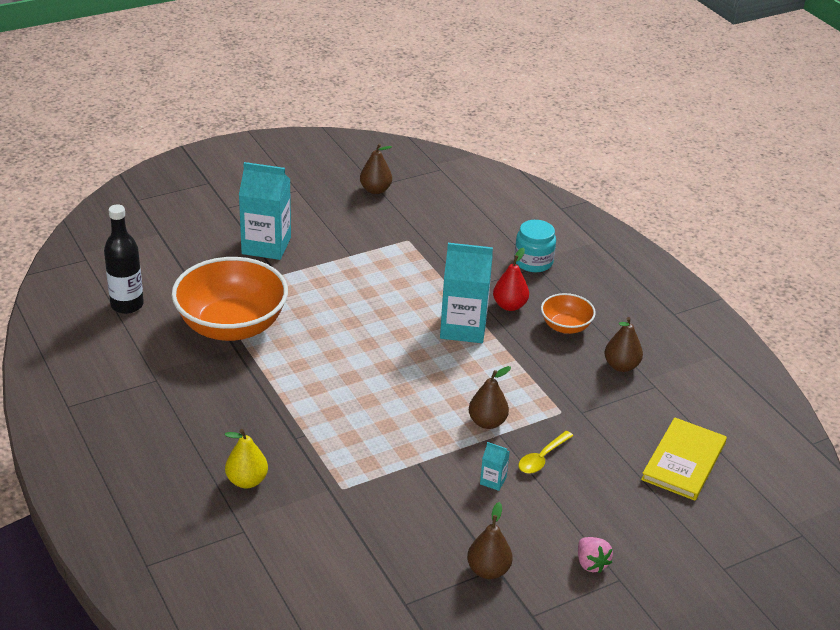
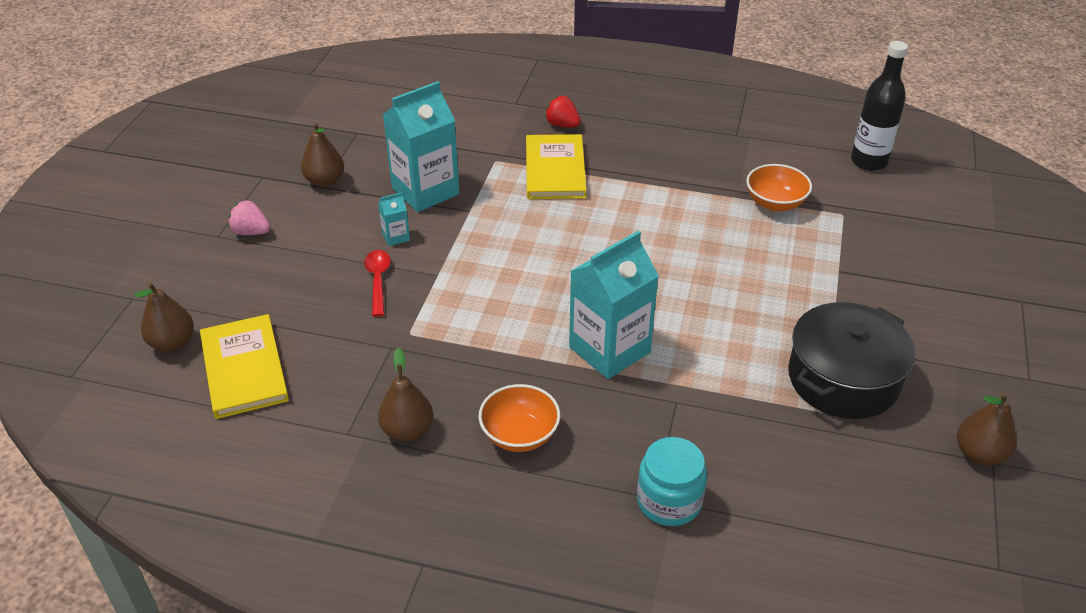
camera: 135 degrees right, 5 degrees up
orange bowl [172,257,288,341] -> orange bowl [746,164,812,211], size x0.49
yellow pear [225,429,268,488] -> red strawberry [545,96,581,127]
turquoise carton [239,162,291,260] -> turquoise carton moved to [383,81,460,212]
brown pear [469,366,511,429] -> brown pear moved to [134,282,194,352]
red pear [493,248,529,311] -> none
yellow spoon [519,431,573,474] -> red spoon [364,250,391,317]
none -> yellow book [526,134,587,199]
none -> black pot [788,302,915,419]

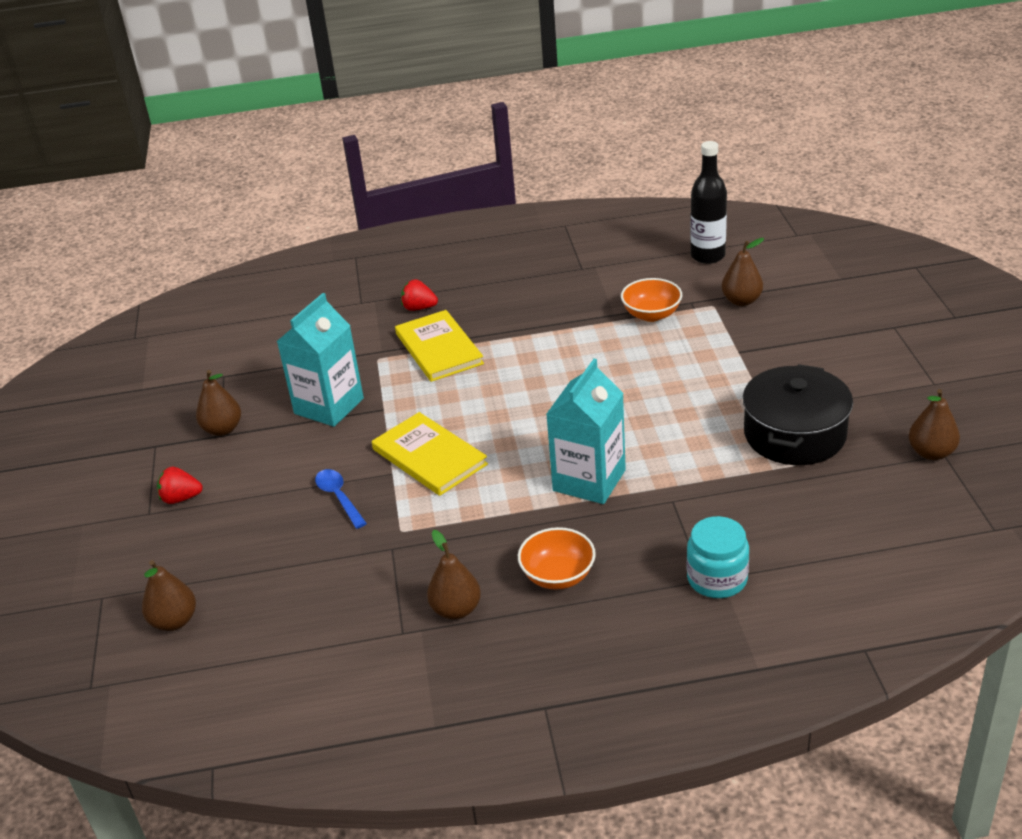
camera: 20 degrees left, 5 degrees down
yellow book [200,314,289,419] -> yellow book moved to [372,412,488,496]
pink strawberry [229,200,270,235] -> red strawberry [157,467,203,504]
red spoon [364,250,391,317] -> blue spoon [315,469,367,529]
turquoise carton [378,192,410,246] -> none
none -> brown pear [722,238,764,306]

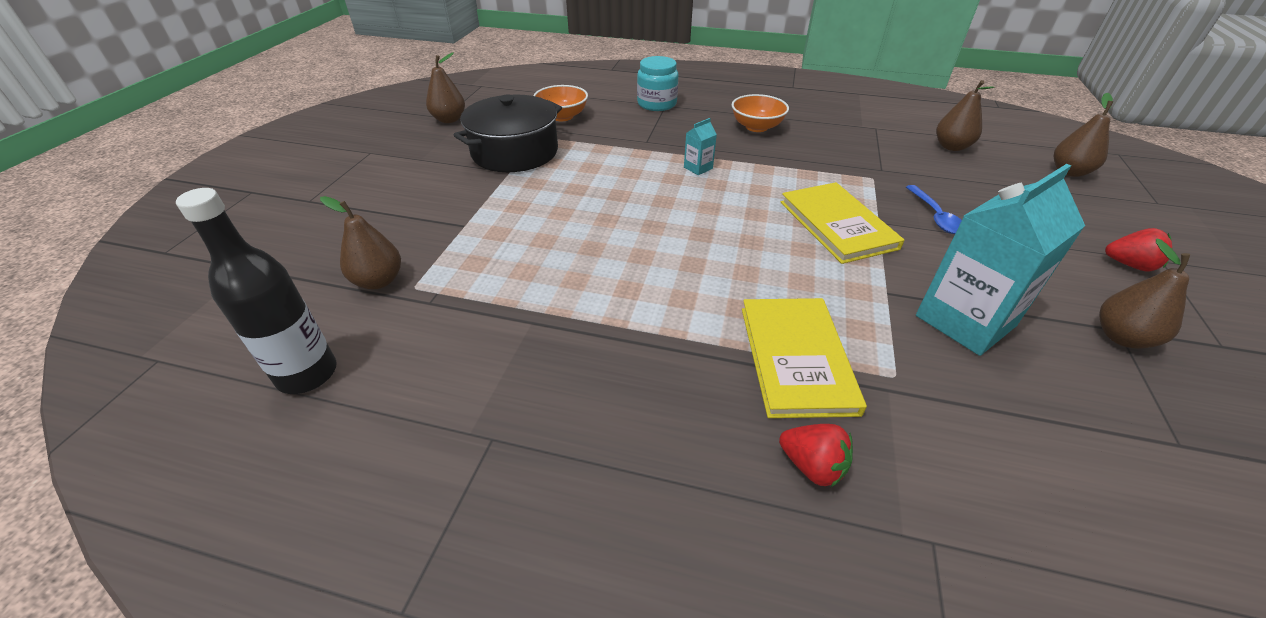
camera: 160 degrees left, 5 degrees up
brown pear [427,530,481,620] -> brown pear moved to [936,80,995,151]
turquoise carton [546,359,626,504] -> turquoise carton [684,118,717,175], size x0.43
orange bowl [621,278,682,322] -> orange bowl moved to [533,85,588,121]

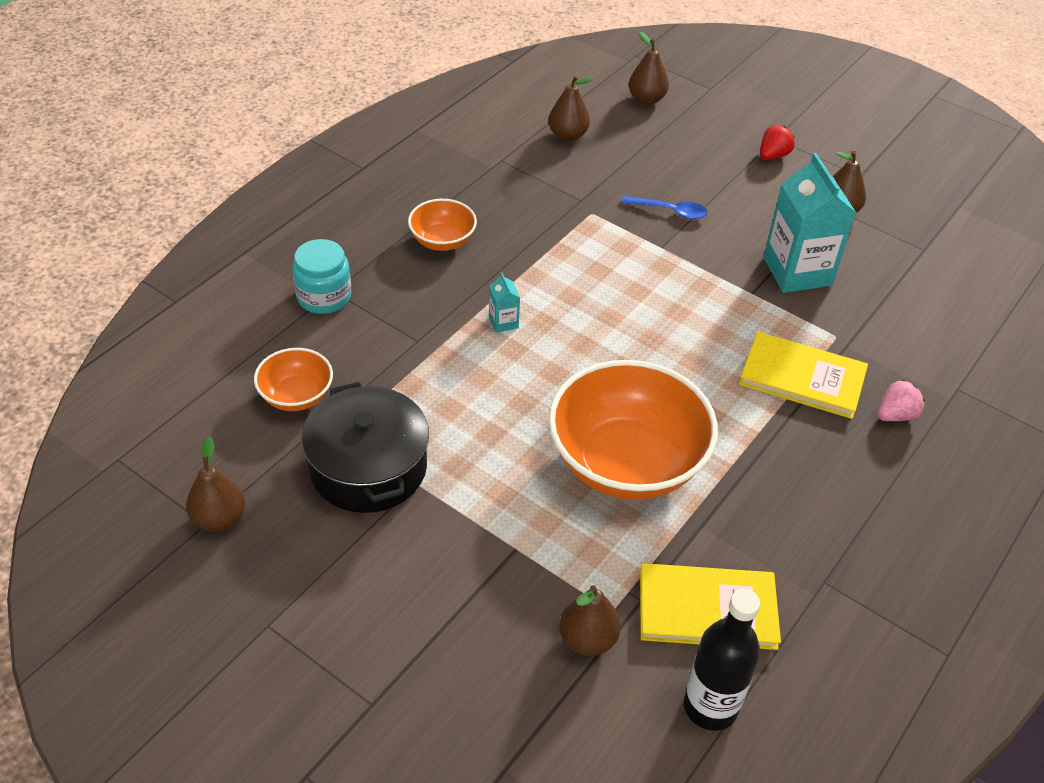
camera: 70 degrees left, 5 degrees up
red strawberry [779,424,853,487] -> pink strawberry [877,380,925,421]
yellow book [780,182,905,264] -> yellow book moved to [640,563,781,650]
none -> orange bowl [548,360,718,500]

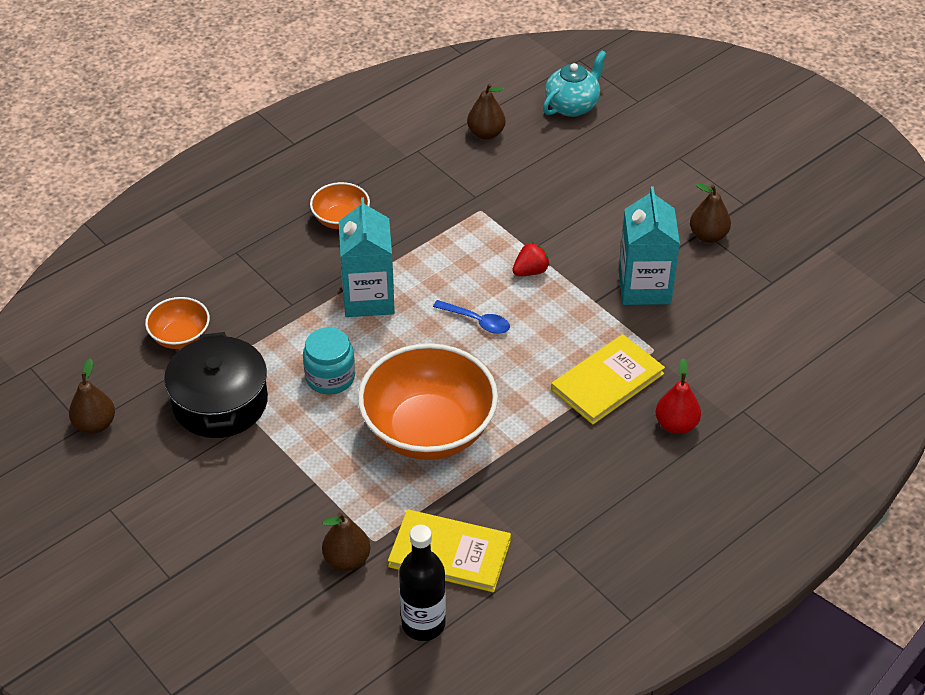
camera: 15 degrees right, 0 degrees up
turquoise jar [292,239,352,314] -> turquoise jar moved to [303,327,355,394]
turquoise carton [489,273,520,333] -> turquoise carton [339,197,395,317], size x2.35
blue spoon [621,196,708,219] -> blue spoon moved to [433,300,510,334]
brown pear [629,32,669,105] -> turquoise teapot [543,50,607,117]
yellow book [739,332,868,419] -> yellow book turned 75 degrees counterclockwise [551,334,665,425]
red strawberry [760,125,795,160] -> red strawberry moved to [512,242,550,276]
pink strawberry [877,380,925,421] -> red pear [656,358,701,434]

